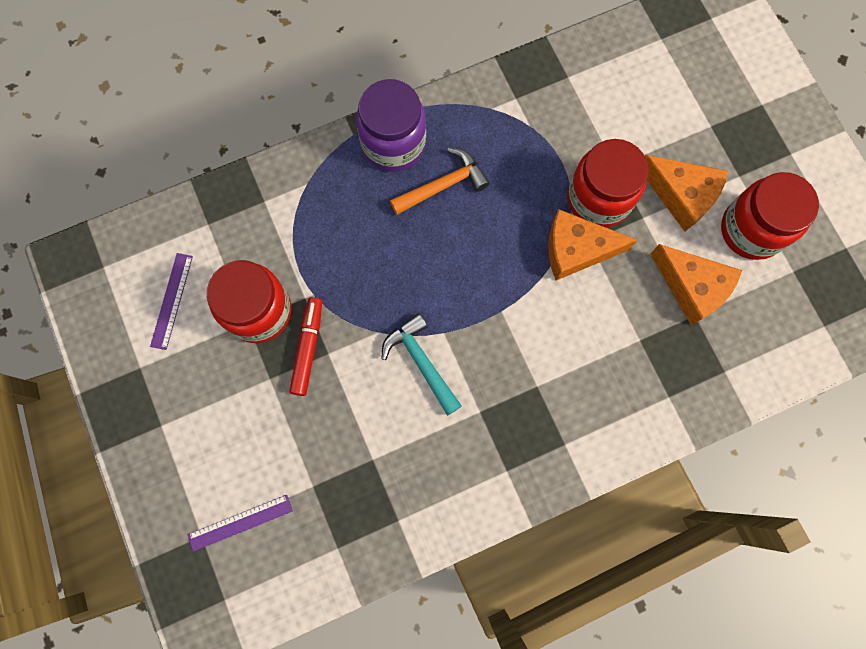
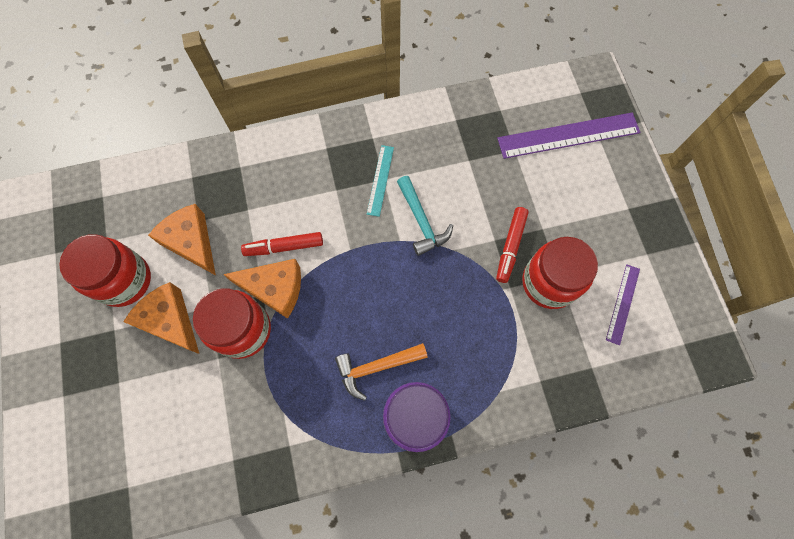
camera: 170 degrees left, 5 degrees down
purple ruler [188,495,293,552] -> purple ruler [497,112,640,159], size x1.87
none -> red marker [241,232,323,256]
none -> turquoise ruler [367,145,394,217]

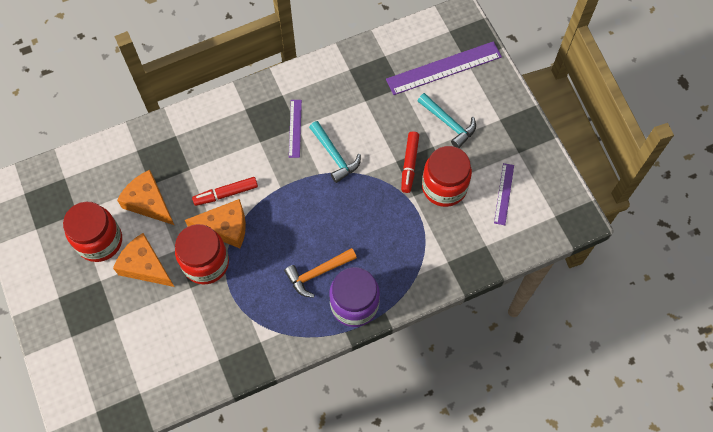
camera: 10 degrees left, 5 degrees down
turquoise ruler [367,145,394,217] -> purple ruler [289,100,302,158]
none -> turquoise hammer [418,93,476,148]

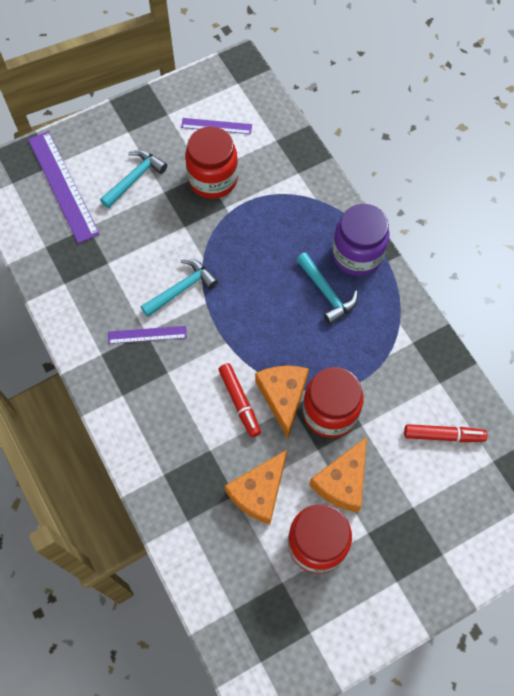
camera: 95 degrees left, 0 degrees up
orange hammer [284,248,357,298] -> turquoise hammer [296,252,358,325]
red marker [401,131,419,193] -> red marker moved to [404,424,487,442]

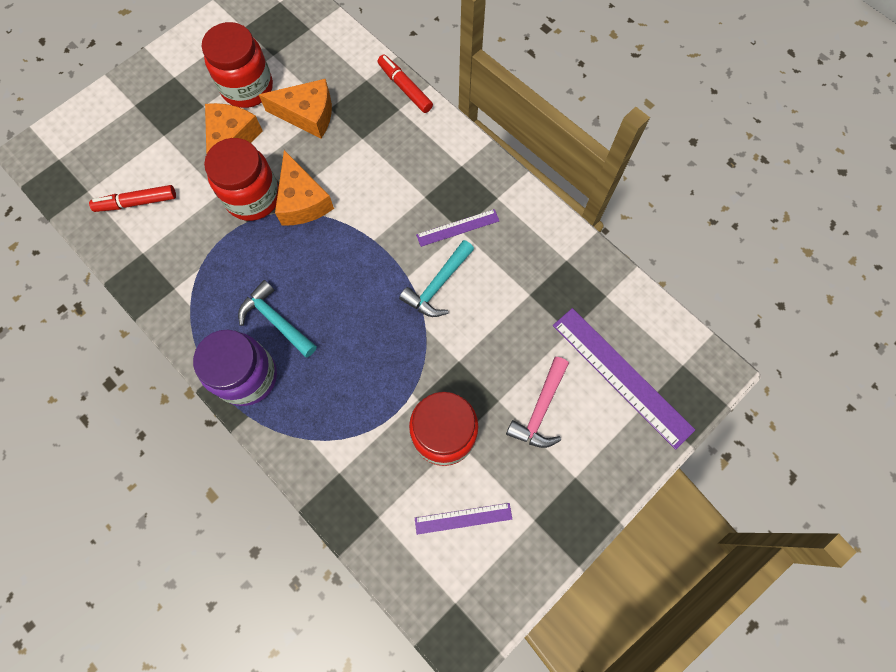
camera: 165 degrees right, 5 degrees up
turquoise hammer [100,150,167,208] -> pink hammer [506,357,569,448]
red marker [218,363,261,437] -> red marker moved to [378,55,433,113]
orange cheese [225,450,287,524] -> orange cheese turned 75 degrees clockwise [259,79,332,139]

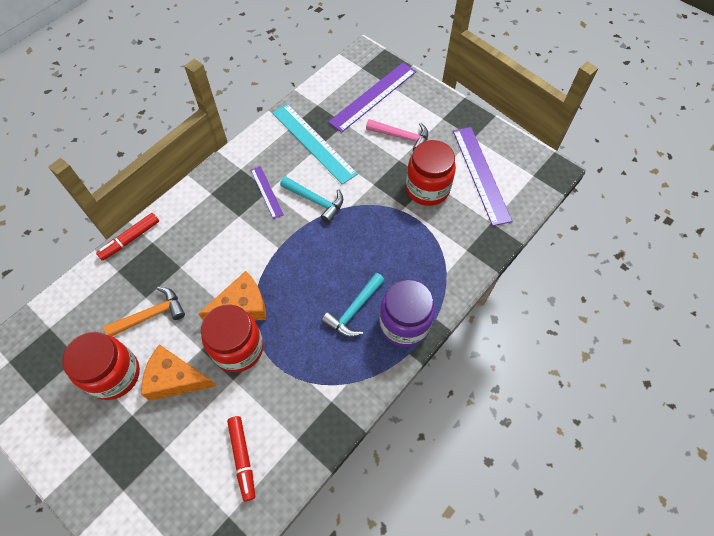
camera: 95 degrees left, 10 degrees down
orange cheese [259,79,332,139] -> orange hammer [104,287,185,336]
purple ruler [415,503,512,535] -> purple ruler [453,127,512,226], size x1.87
none -> turquoise ruler [272,104,358,184]

